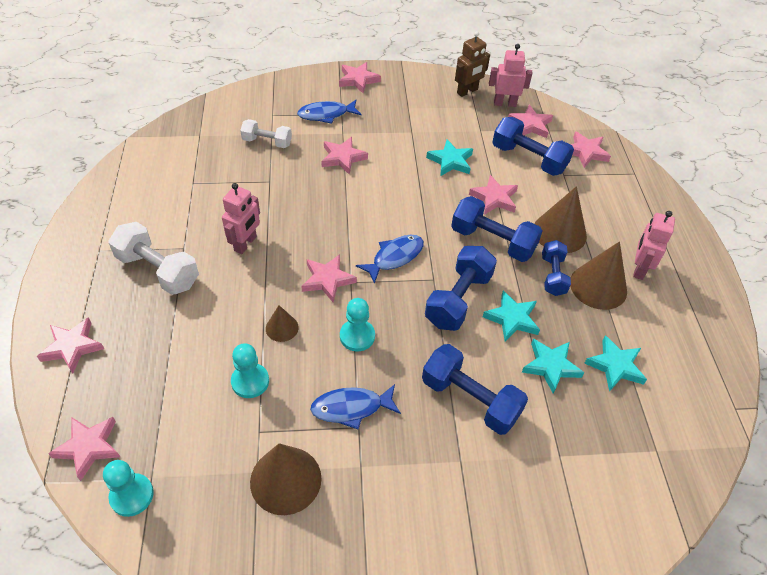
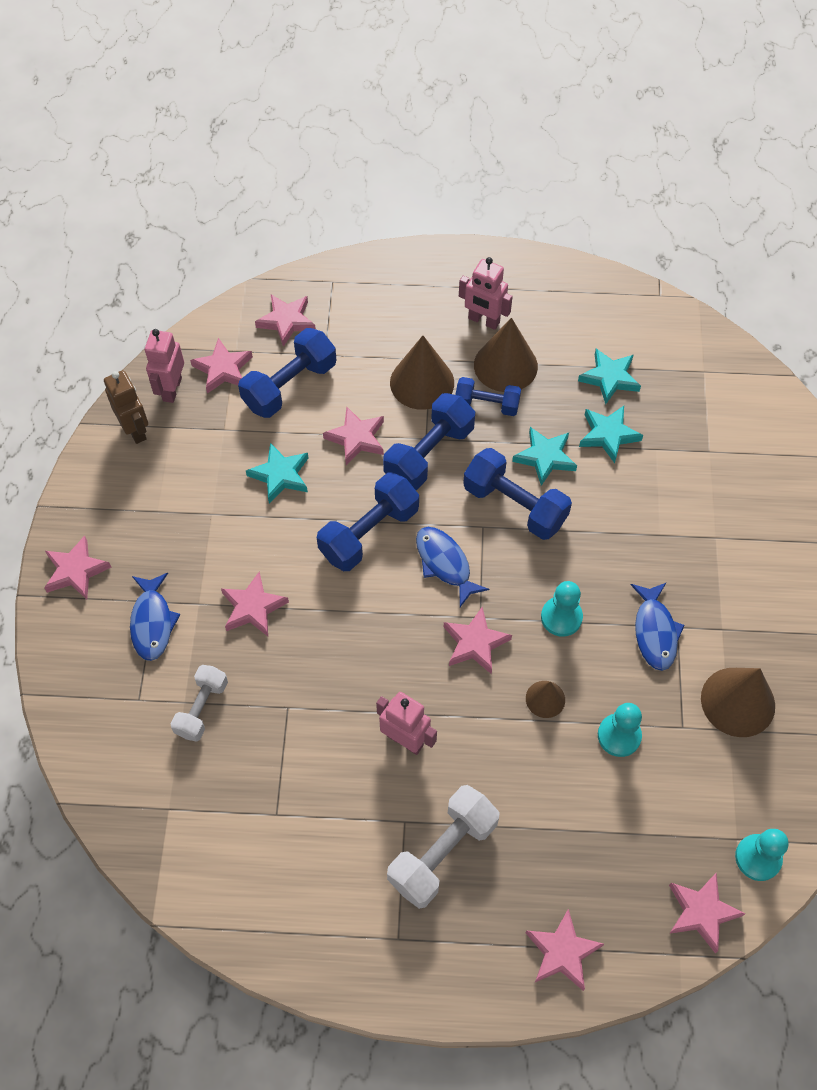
camera: 80 degrees left, 10 degrees up
blue dumbbell [422,344,528,435] -> blue dumbbell moved to [317,472,419,571]

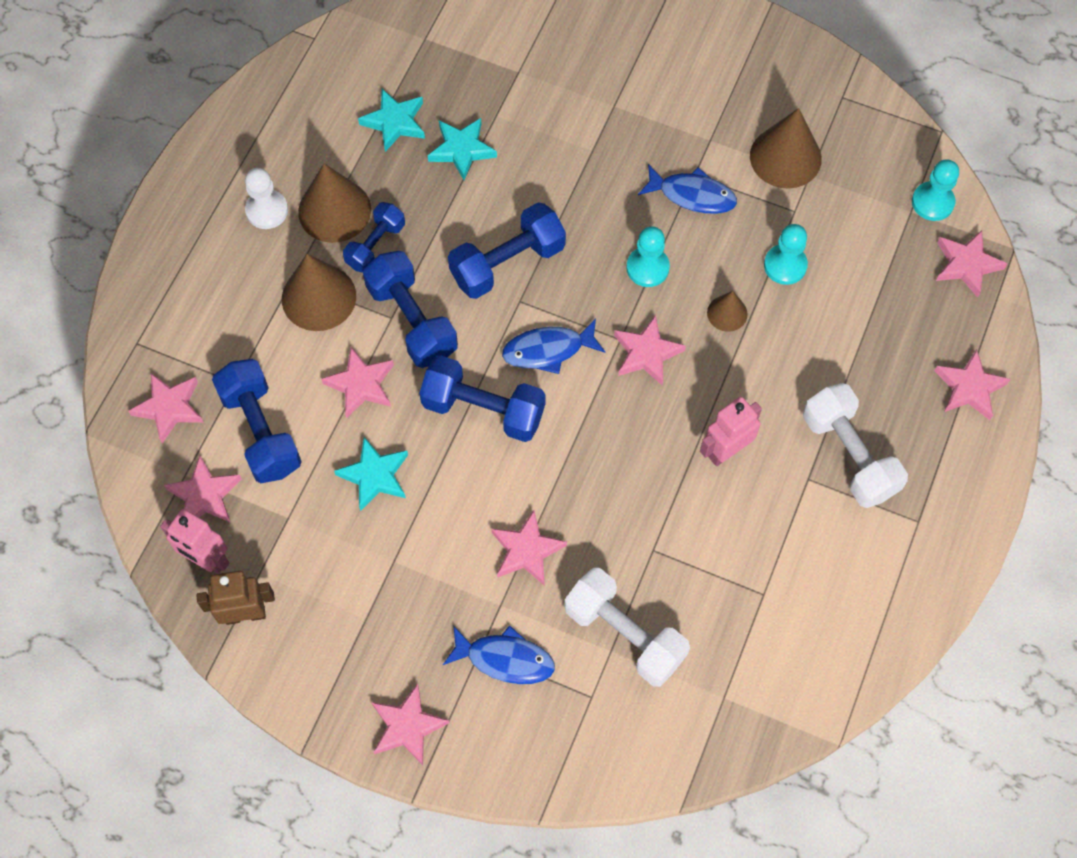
camera: 70 degrees left, 5 degrees up
white dumbbell [171,665,228,742] -> white dumbbell [564,568,690,687], size x1.58
blue dumbbell [317,472,419,571] -> blue dumbbell turned 45 degrees counterclockwise [419,356,546,442]
pink robot [459,257,513,330] -> white pawn [245,168,288,229]
turquoise star [512,427,577,486] -> none

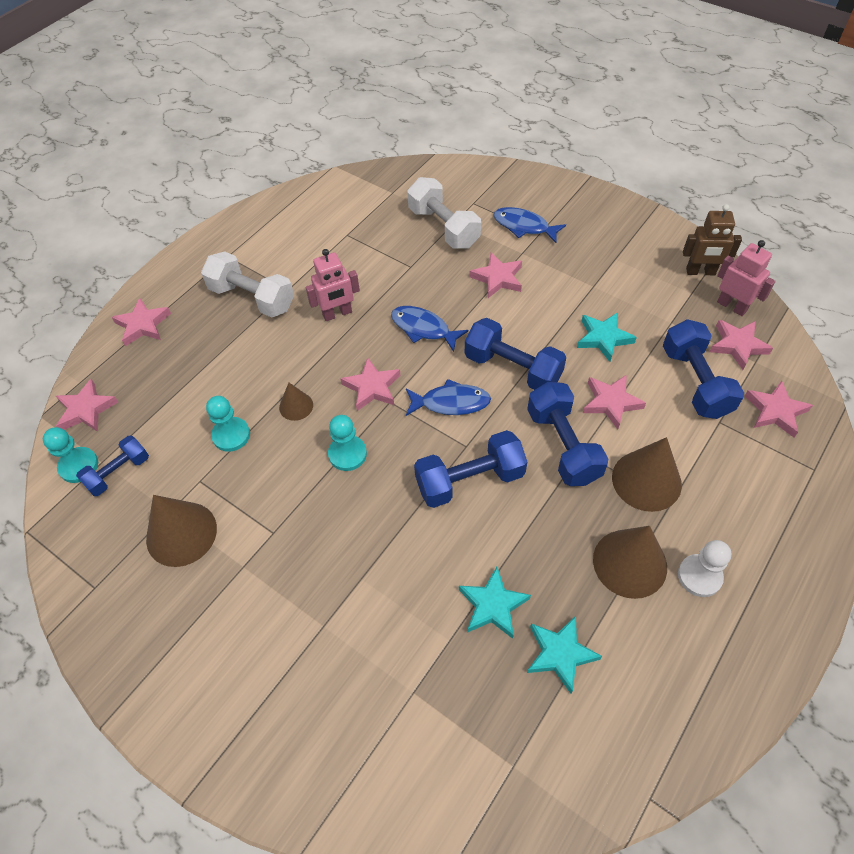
camera: 165 degrees left, 10 degrees down
blue dumbbell [343,202,405,273] -> blue dumbbell moved to [76,436,149,496]
pink star [371,683,450,765] -> none
blue fish [638,164,737,214] -> blue fish moved to [391,306,468,352]
white dumbbell [803,383,908,508] -> white dumbbell turned 45 degrees counterclockwise [201,251,294,318]

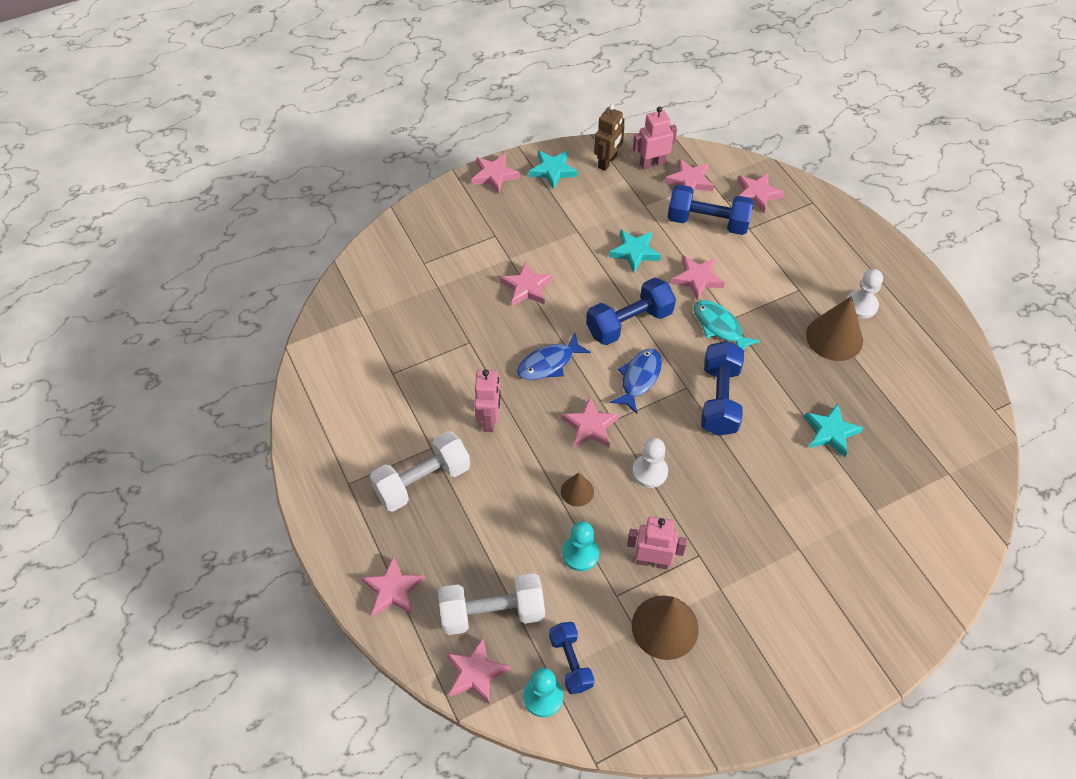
camera: 65 degrees left, 0 degrees up
turquoise pawn [328,415,367,471] -> white pawn [632,438,668,488]
white dumbbell [407,177,481,249] -> white dumbbell moved to [438,573,545,635]
blue fish [493,207,566,243] -> none
blue dumbbell [527,382,608,486] -> turquoise fish [694,300,760,350]
turquoise star [527,616,602,694] -> turquoise star moved to [529,151,578,190]
brown cone [612,437,682,512] -> none
none -> pink star [471,153,520,194]
none -> pink robot [627,516,687,569]

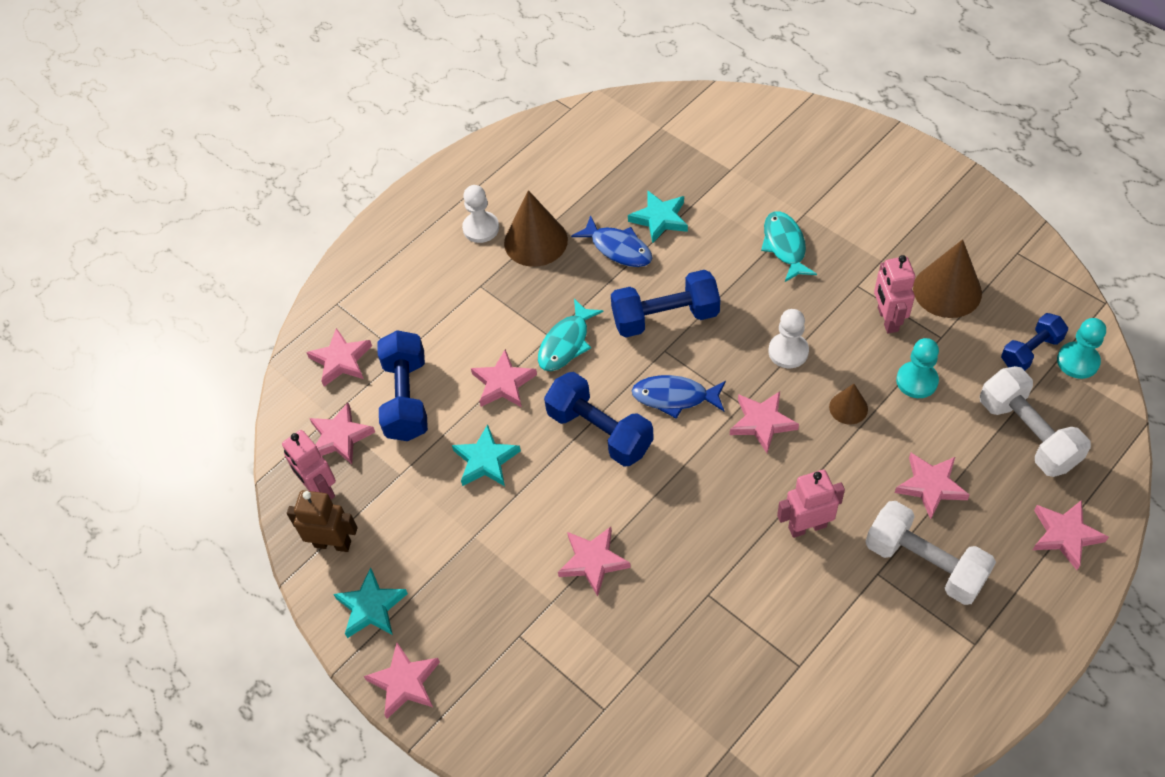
camera: 105 degrees left, 0 degrees up
pink star [446,638,510,705] -> pink star moved to [895,453,970,519]
blue fish [517,333,591,380] -> blue fish moved to [571,216,652,267]
none -> turquoise fish [761,211,817,282]

